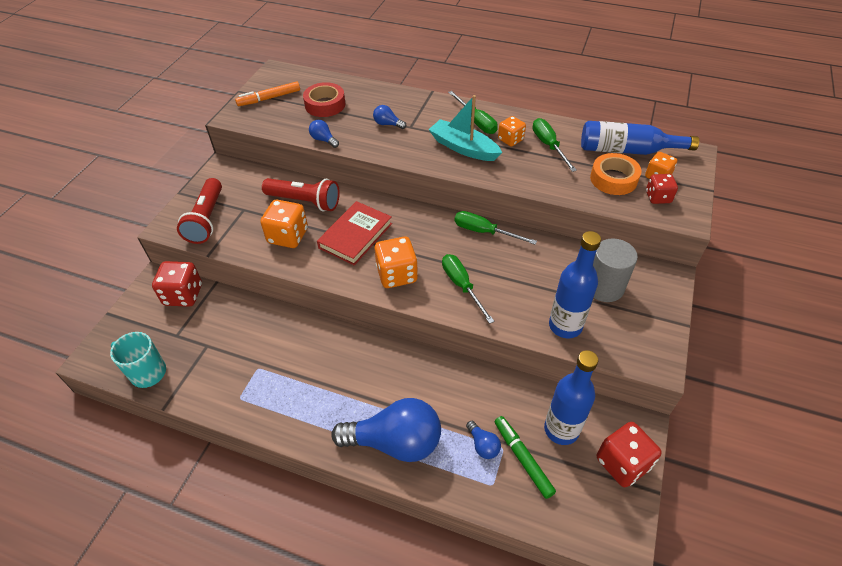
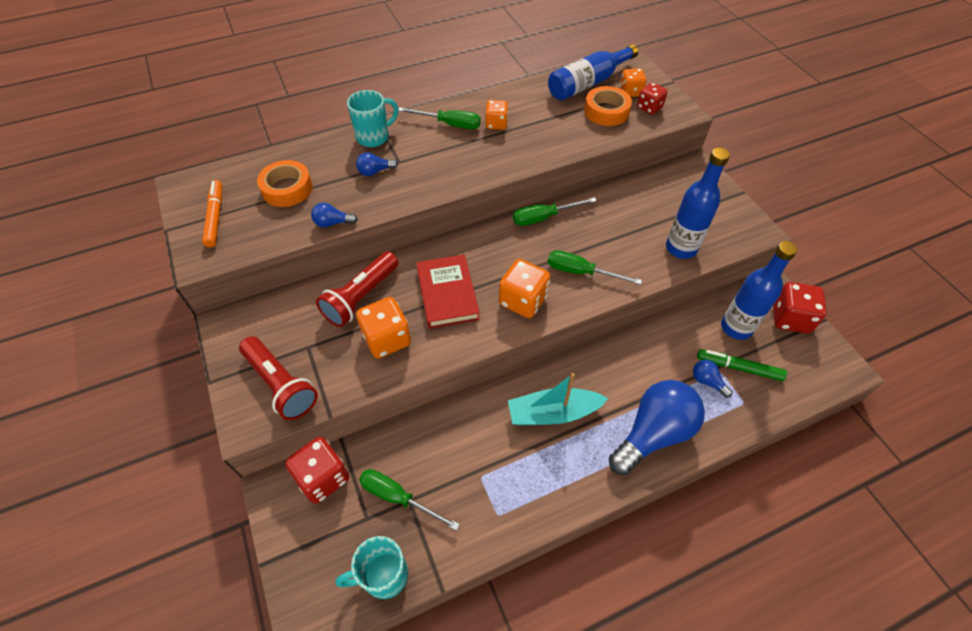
camera: 45 degrees left, 5 degrees up
orange marker [235,81,300,106] -> orange marker turned 150 degrees clockwise [202,180,222,247]
red flashlight [262,178,340,211] -> red flashlight turned 150 degrees clockwise [316,251,399,327]
red tape [303,82,345,117] -> orange tape [257,160,313,207]
turquoise boat [428,95,502,161] -> turquoise boat moved to [508,373,608,425]
blue light bulb [466,421,501,459] -> blue light bulb turned 150 degrees counterclockwise [693,360,733,398]
green screwdriver [532,118,577,172] -> green screwdriver moved to [359,469,460,531]
grey cylinder [593,238,638,302] -> none
none -> turquoise mug [347,90,399,147]

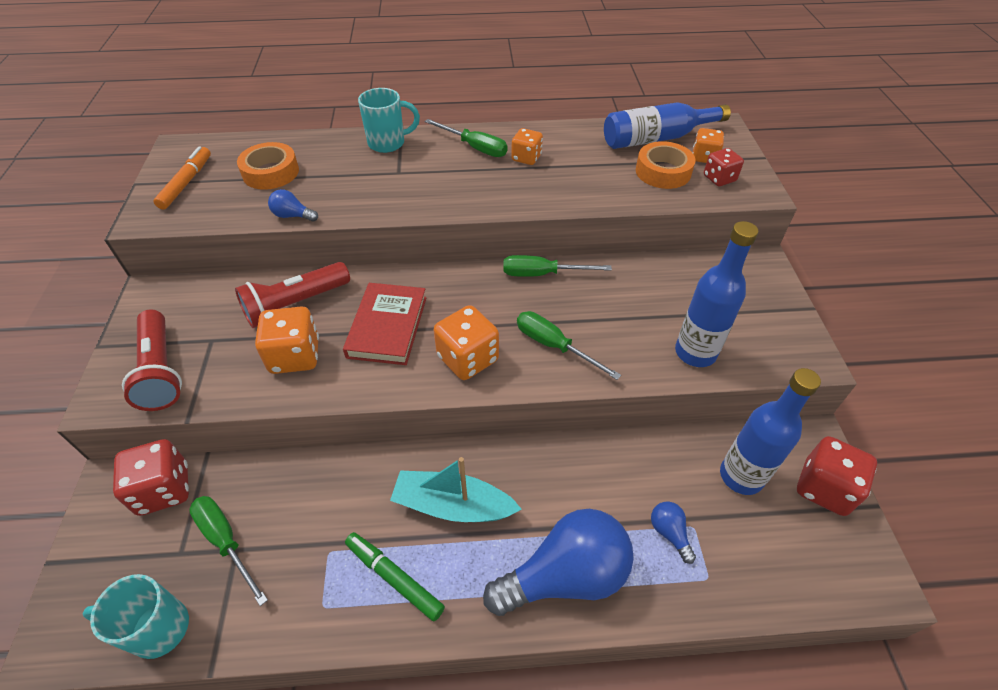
camera: 20 degrees right, 5 degrees down
blue light bulb [356,153,398,176] -> none
green marker [697,349,787,381] -> green marker moved to [345,532,445,621]

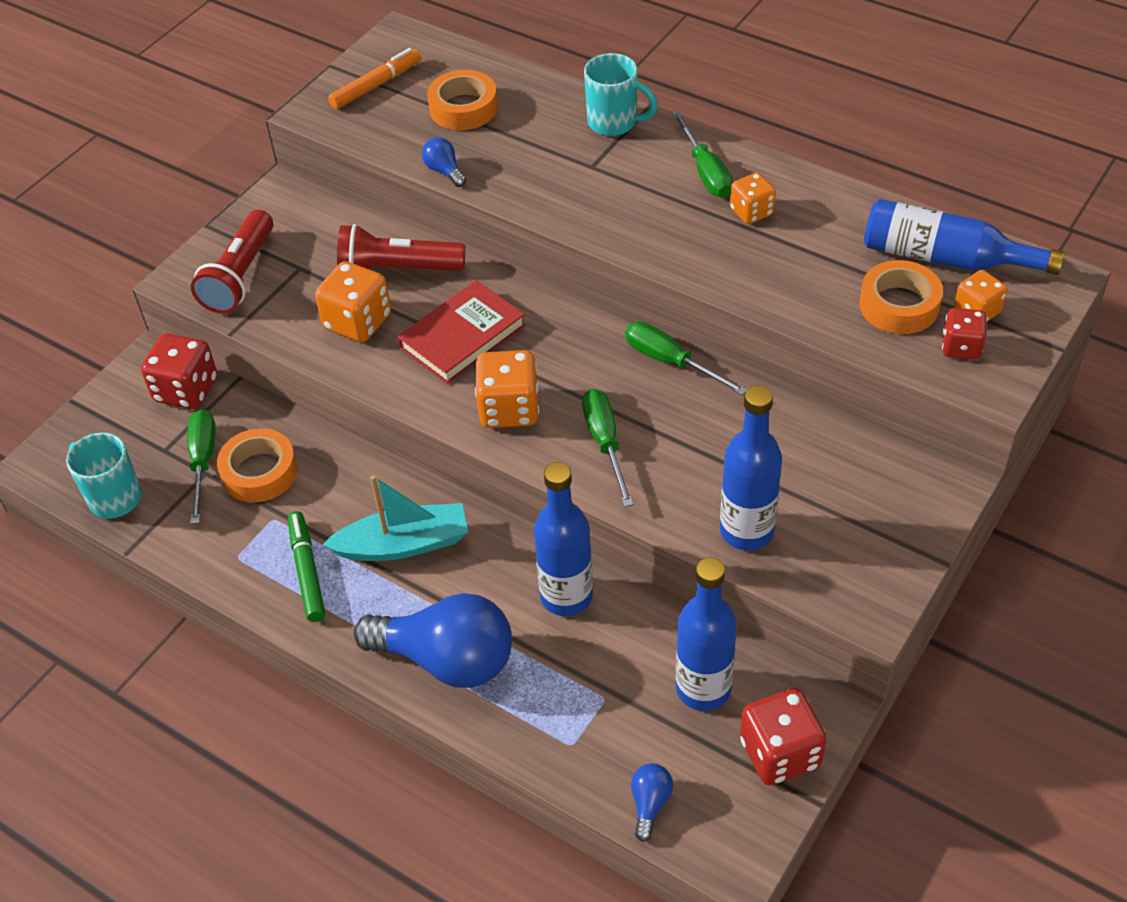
camera: 40 degrees right, 0 degrees up
turquoise boat [390,457,522,522] -> turquoise boat turned 120 degrees clockwise [322,475,468,561]
blue light bulb [651,502,696,564] -> blue light bulb moved to [631,763,673,842]
none -> orange tape [217,428,298,502]
none -> blue bottle [534,462,593,616]

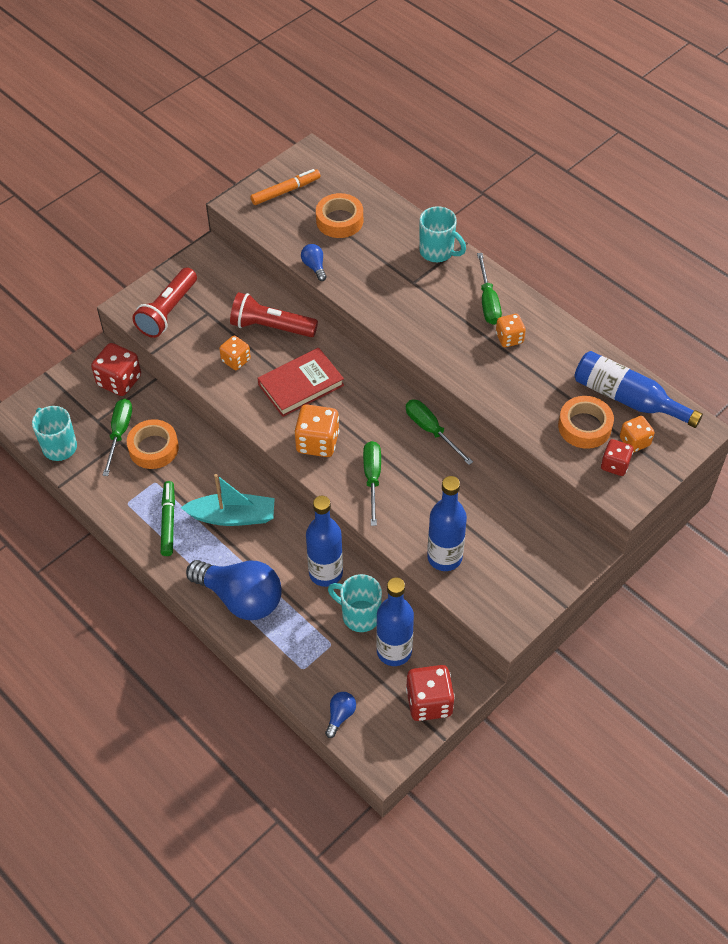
camera: 10 degrees right, 5 degrees up
orange dice [315,261,391,342] -> orange dice [219,336,251,370], size x0.63
none -> turquoise mug [328,574,382,632]

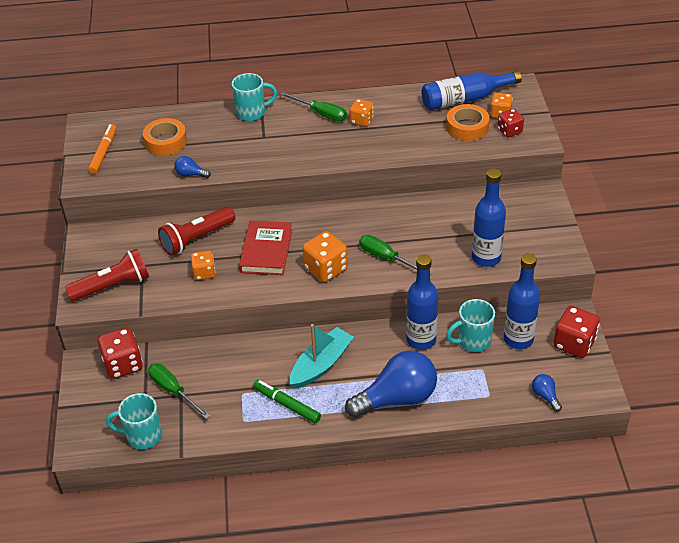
camera: 50 degrees left, 10 degrees down
orange tape [127,419,179,469] -> none
red flashlight [132,267,197,338] -> red flashlight turned 90 degrees counterclockwise [65,249,149,302]
green screwdriver [406,400,473,465] -> none

